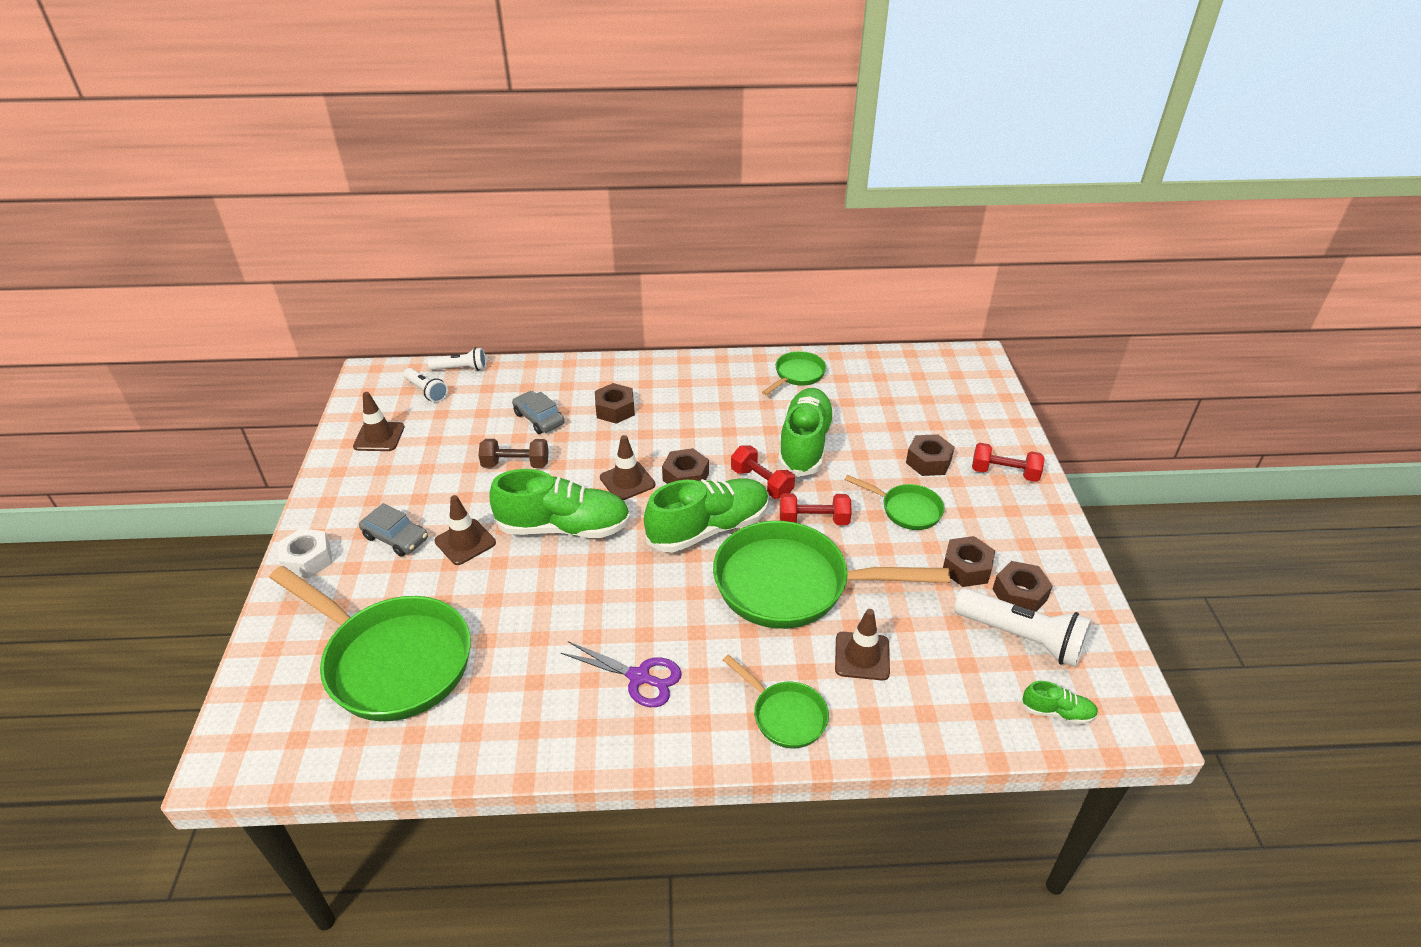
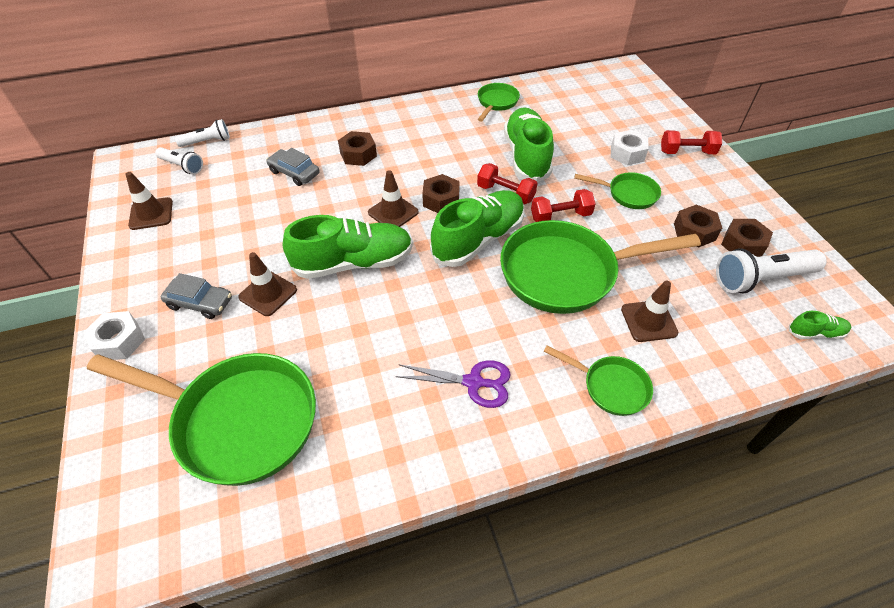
camera: 15 degrees left, 10 degrees up
brown dumbbell [478,439,549,468] -> none
brown nut [906,434,955,476] -> white nut [611,130,649,165]
white flashlight [954,588,1092,667] -> white flashlight turned 150 degrees clockwise [716,248,827,294]

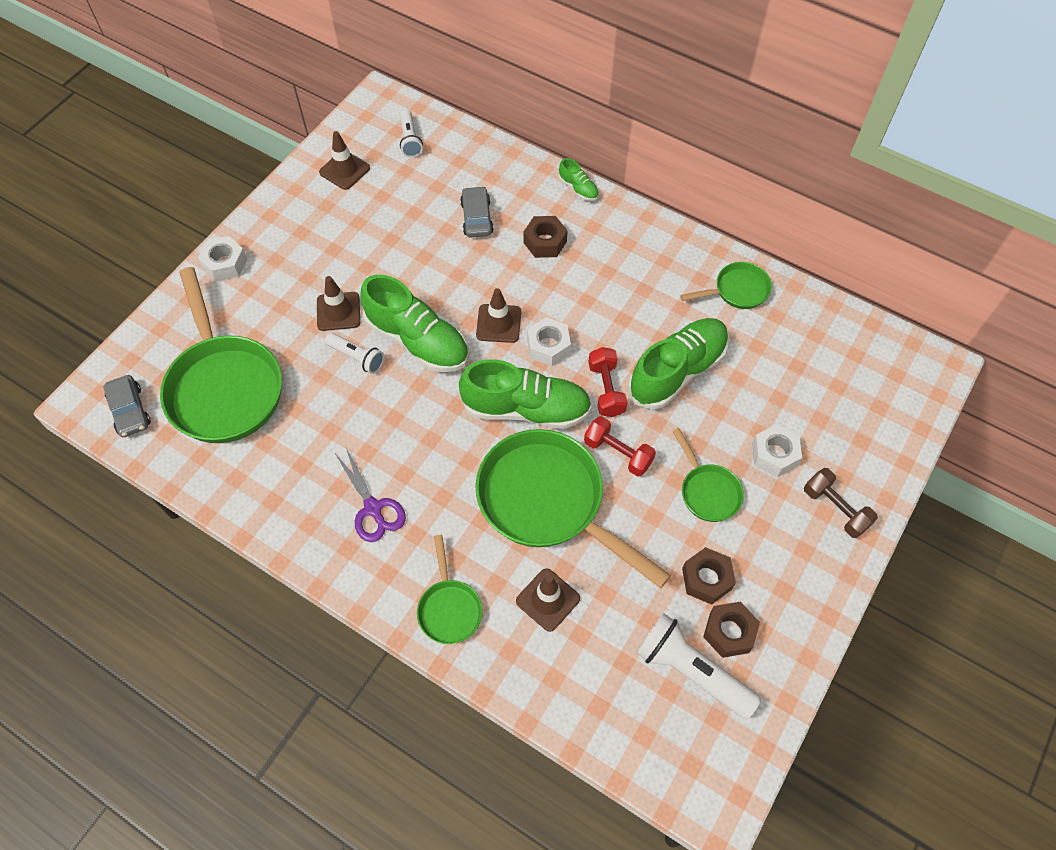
camera: 50 degrees right, 10 degrees up
grey car [161,273,232,319] -> grey car moved to [103,375,150,437]
white flashlight [175,119,230,147] -> white flashlight moved to [325,333,384,374]
brown nut [422,174,460,213] -> white nut [527,317,571,366]
red dumbbell [661,130,722,154] -> brown dumbbell [804,468,878,538]
green shoe [789,311,851,339] -> green shoe moved to [558,158,599,201]

